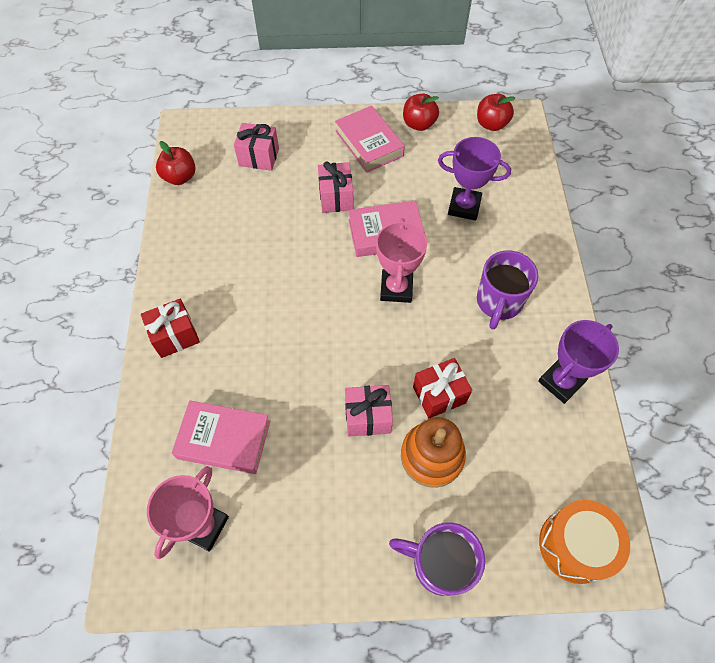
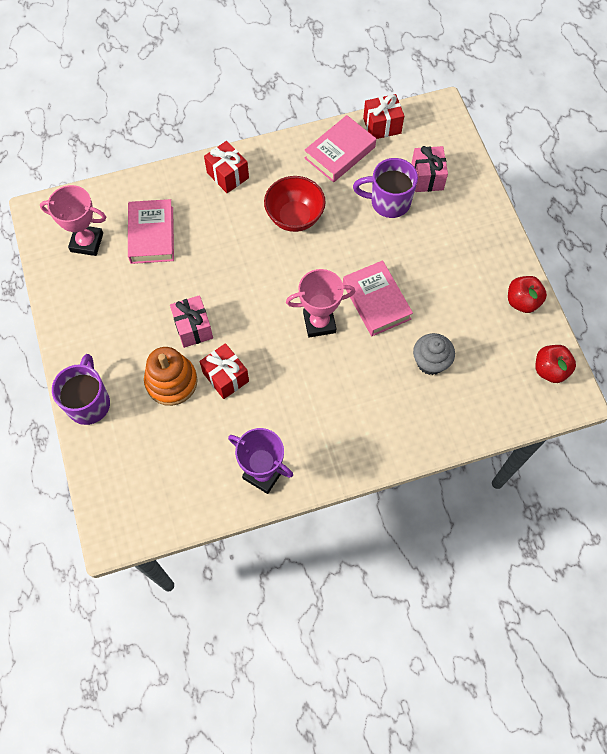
camera: 75 degrees right, 5 degrees up
red apple [156,141,196,185] -> red gift [363,94,404,139]
pink gift [318,162,353,213] -> none
pink book [335,106,405,173] -> pink book moved to [305,115,376,182]
purple trophy [438,137,511,221] -> grey cupcake [413,333,455,375]
purple mug [477,250,538,329] -> purple mug moved to [353,158,418,218]
orange drum [539,500,630,584] -> none
none -> red bowl [264,176,326,232]

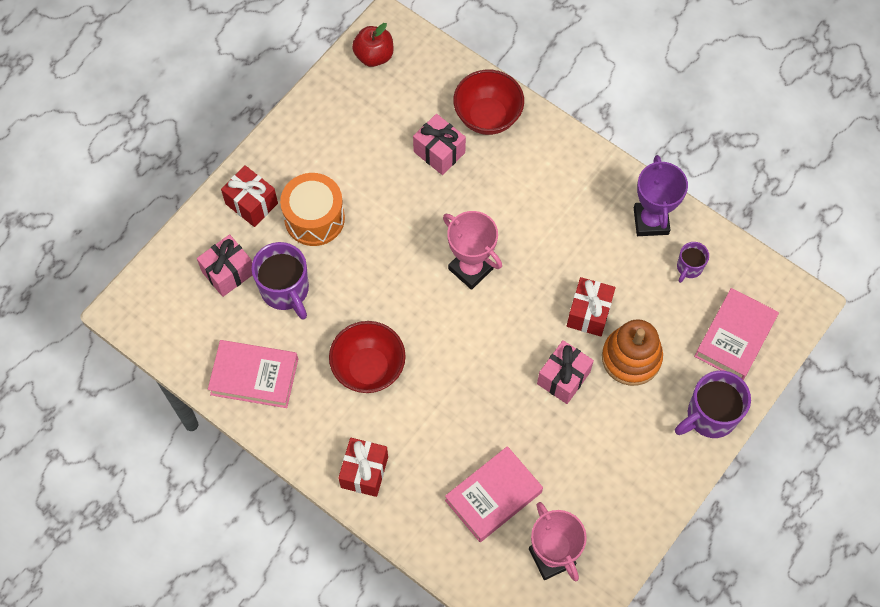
camera: 125 degrees left, 0 degrees up
pink book [343,260,413,336] -> pink book moved to [694,288,779,380]
red gift [363,94,404,139] -> red gift moved to [221,165,278,227]
grey cupcake [413,333,455,375] -> pink gift [413,114,466,175]
red apple [508,276,547,313] -> none
none -> orange drum [280,173,345,246]
none -> red bowl [453,70,524,135]
none -> purple mug [677,242,709,283]

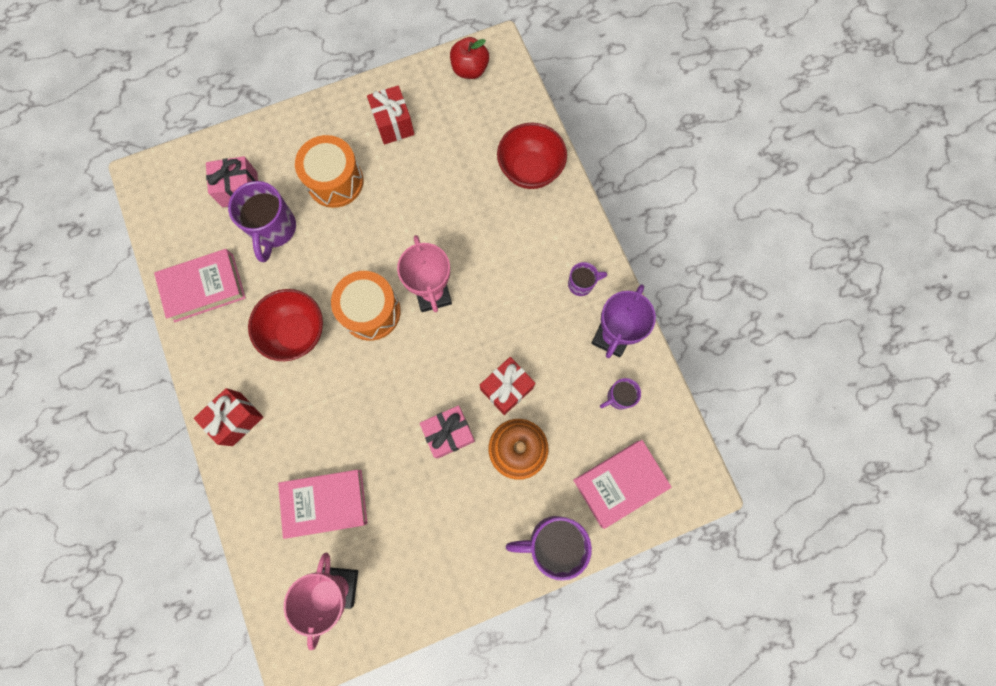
camera: 30 degrees right, 10 degrees up
pink book [208,340,298,408] -> pink book turned 60 degrees counterclockwise [154,249,246,322]
red gift [221,165,278,227] -> red gift moved to [367,86,415,145]
pink gift [413,114,466,175] -> none
none -> orange drum [331,271,401,341]
none -> purple mug [568,262,607,296]

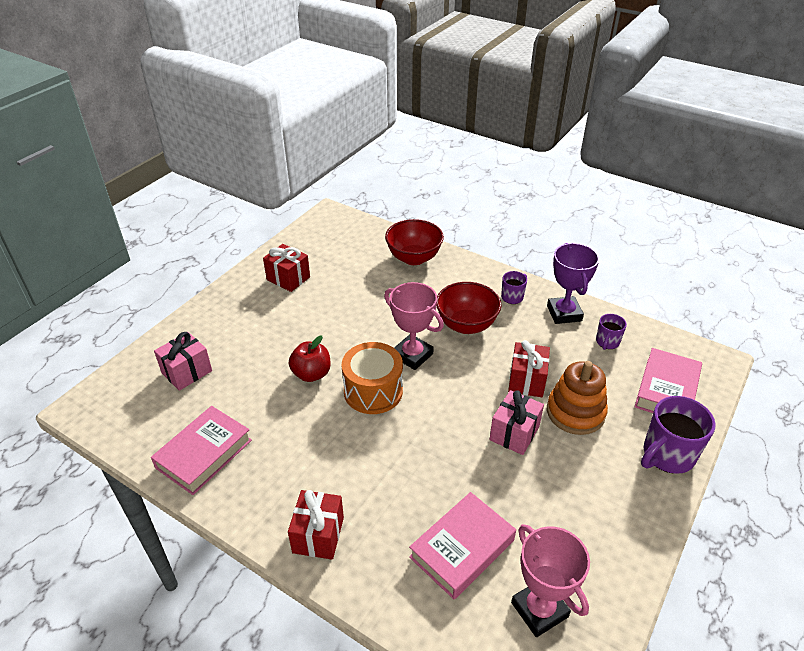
camera: 35 degrees left, 35 degrees down
purple mug [228,181,296,262] -> none
red bowl [248,289,323,361] -> red bowl moved to [436,282,502,334]
orange drum [295,135,363,208] -> none
red apple [450,37,489,79] -> red apple moved to [289,335,331,382]

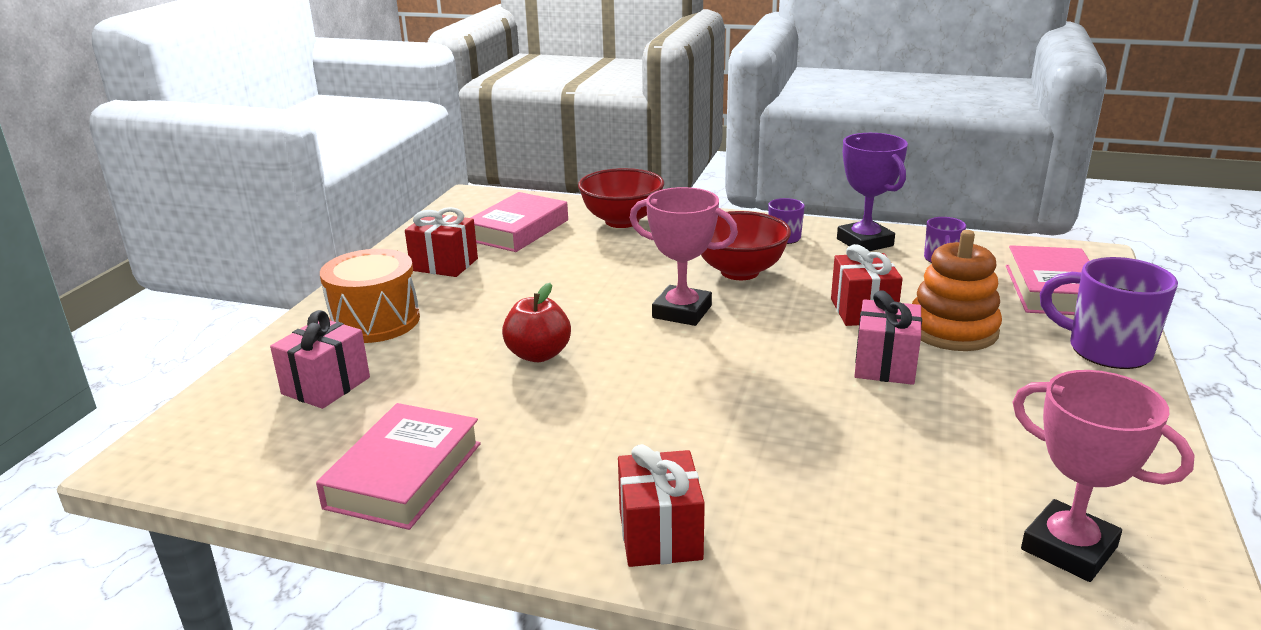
camera: 15 degrees left, 15 degrees down
orange drum [342,342,403,414] -> orange drum moved to [320,249,420,343]
pink book [409,492,516,599] -> pink book moved to [471,192,568,252]
purple mug [641,396,716,474] -> purple mug turned 90 degrees clockwise [1040,257,1178,369]

